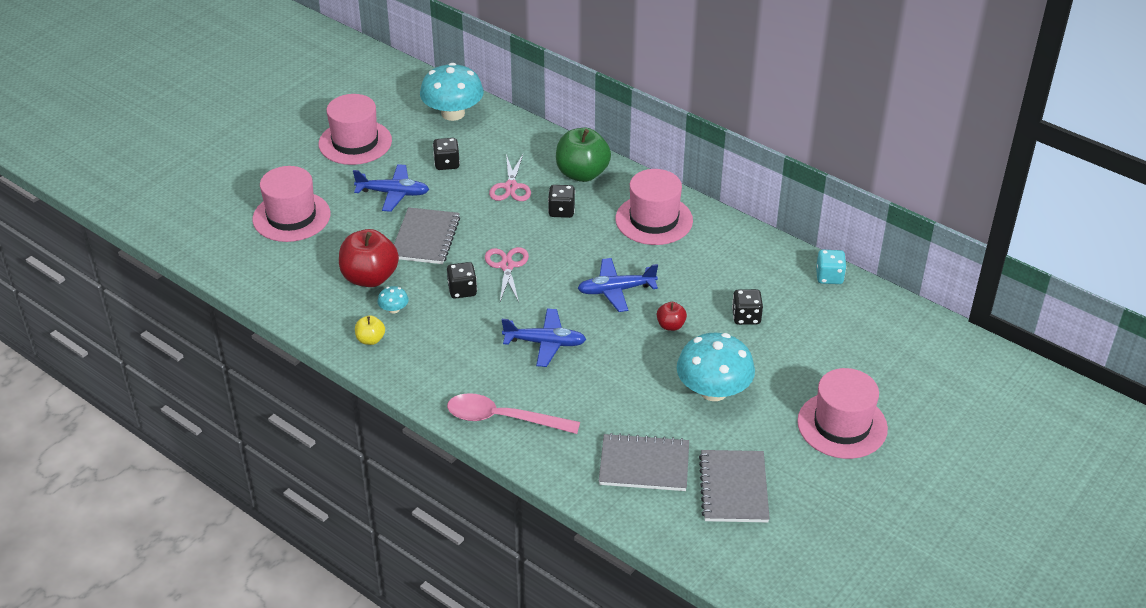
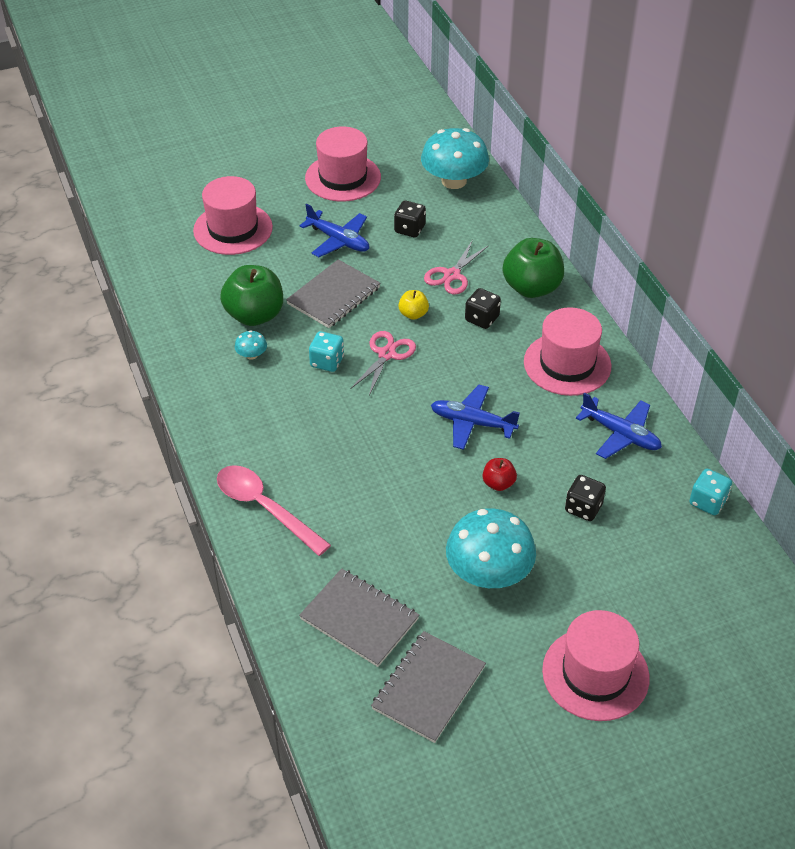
camera: 30 degrees right, 5 degrees up
red apple [339,229,399,287] -> green apple [220,265,283,326]
yellow apple [355,315,385,345] -> yellow apple moved to [398,290,429,320]
black dice [447,262,477,299] -> turquoise dice [309,331,344,372]
blue plane [502,308,586,367] -> blue plane moved to [576,392,662,459]

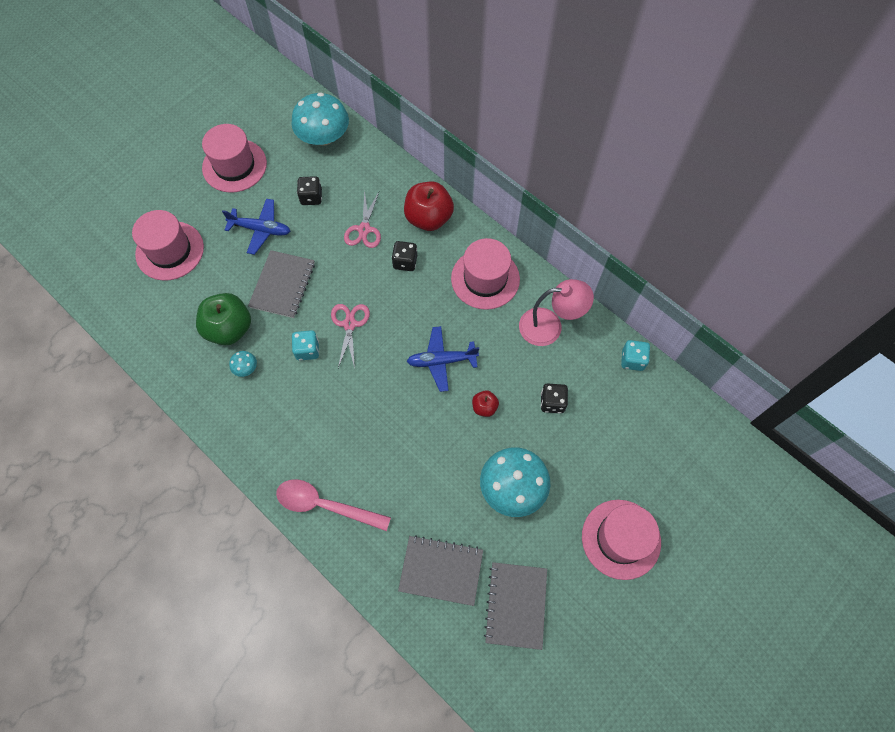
camera: 25 degrees left, 20 degrees up
yellow apple [398,290,429,320] -> none
green apple [503,238,564,298] -> red apple [404,182,454,231]
blue plane [576,392,662,459] -> pink lamp [519,279,594,346]

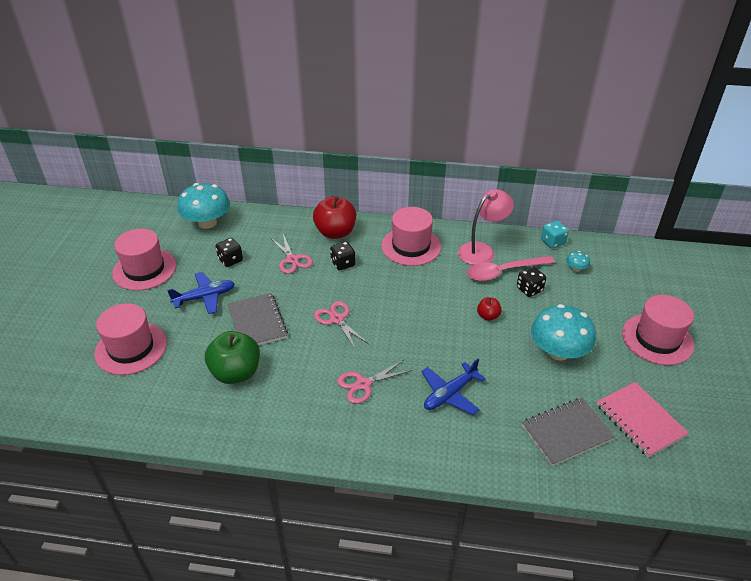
camera: 35 degrees left, 25 degrees down
turquoise mushroom [229,351,257,377] -> turquoise mushroom moved to [566,251,590,272]
pink spoon [276,479,391,531] -> pink spoon moved to [467,256,555,281]
turquoise dice [292,330,319,361] -> none
blue plane [407,326,479,392] -> blue plane moved to [421,359,486,415]
grey notebook [484,562,547,650] -> pink notebook [596,382,689,457]
none -> pink scissors [337,360,412,404]

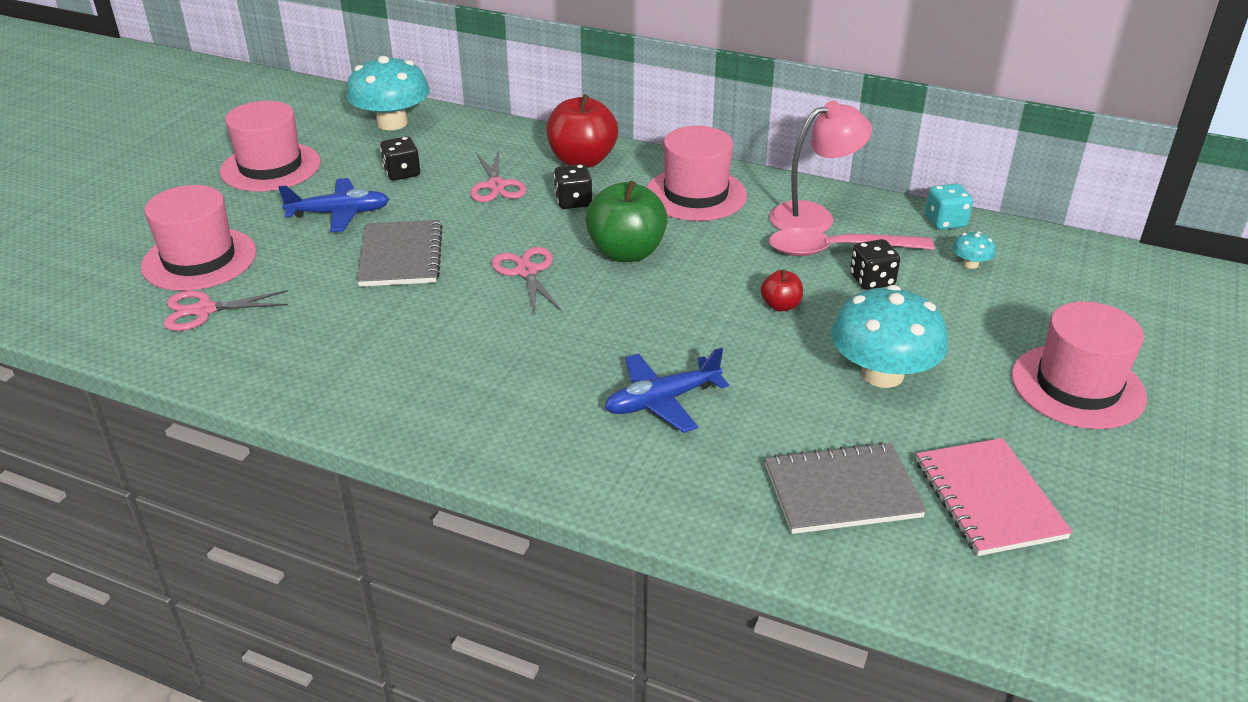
camera: 15 degrees right, 5 degrees down
green apple [205,331,260,384] -> green apple moved to [585,181,668,262]
pink scissors [337,360,412,404] -> pink scissors moved to [164,290,288,331]

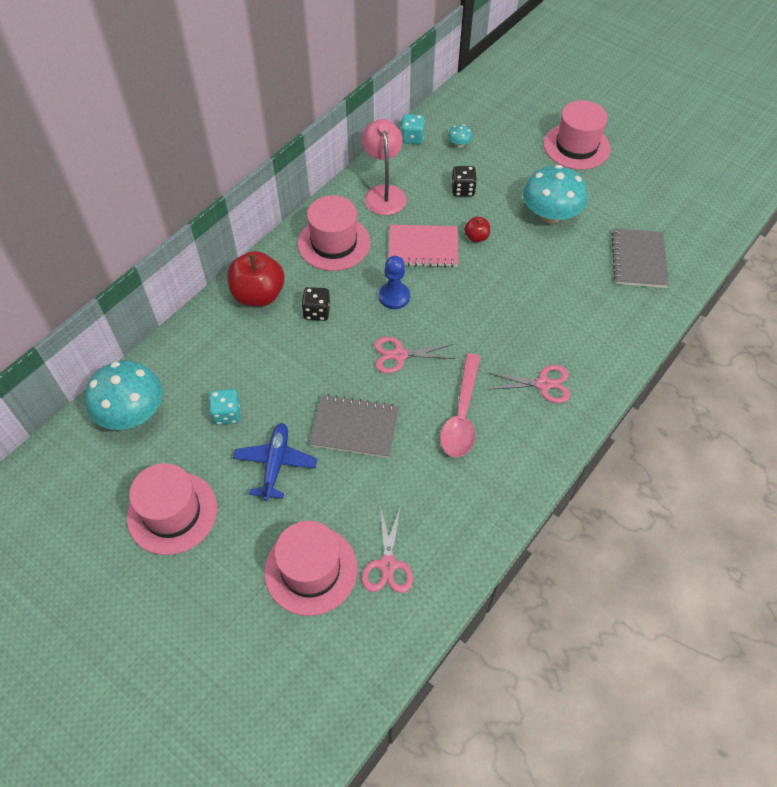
camera: 75 degrees left, 20 degrees up
black dice [380,136,420,181] -> turquoise dice [209,389,241,425]
pink scissors [470,150,526,202] -> pink scissors moved to [487,365,570,403]
green apple [585,181,668,262] -> blue pawn [379,256,410,309]
blue plane [605,348,729,433] -> none
pink spoon [769,228,934,256] -> pink spoon moved to [440,353,480,457]
pink notebook [916,438,1073,556] -> pink notebook moved to [388,225,459,267]

